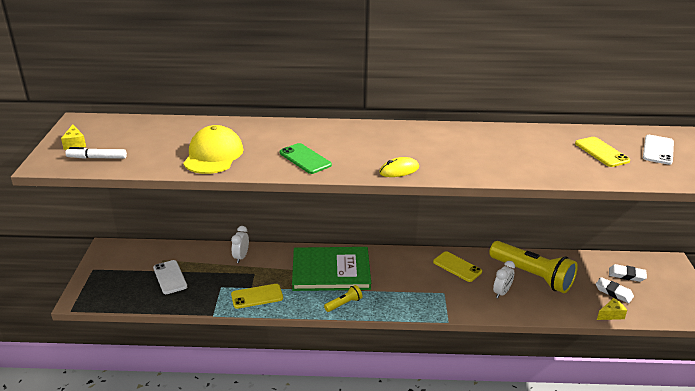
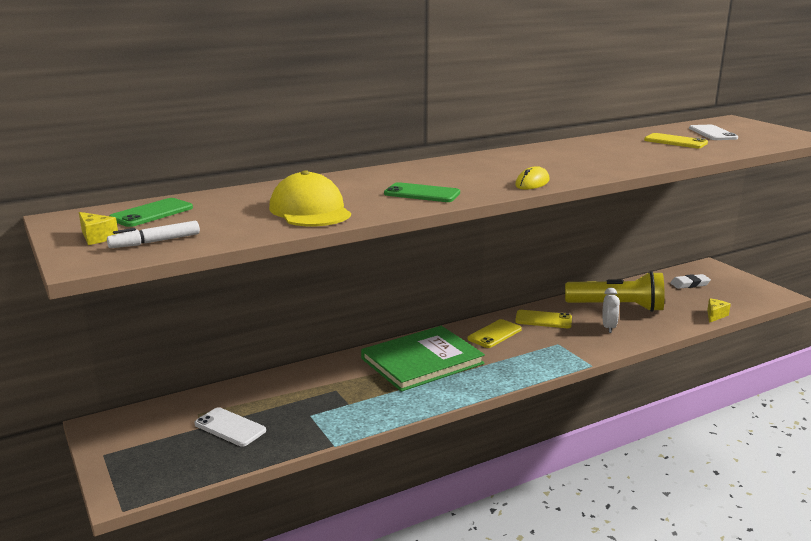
camera: 30 degrees left, 10 degrees down
white clock [231,226,249,263] -> none
yellow phone [231,284,283,309] -> yellow phone moved to [468,319,522,348]
yellow flashlight [324,285,362,312] -> none
white eraser [596,277,634,303] -> none
none -> green phone [109,198,193,227]

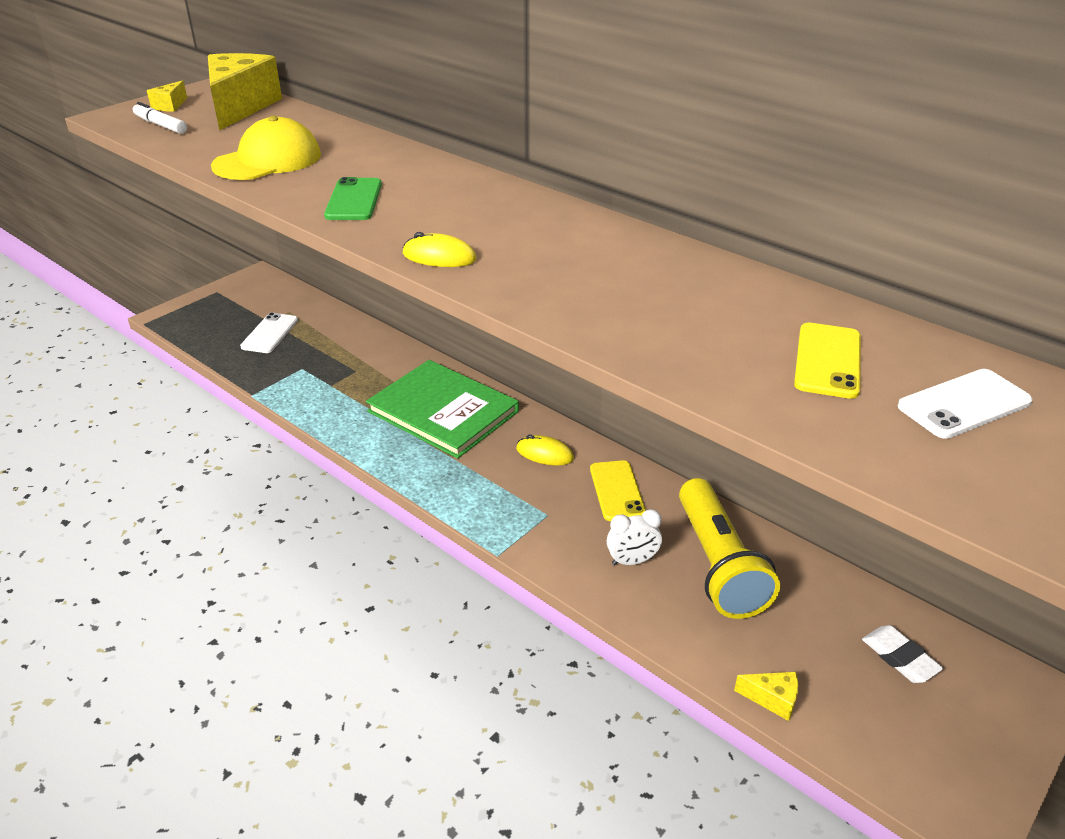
camera: 70 degrees right, 15 degrees up
green phone [109,198,193,227] -> yellow cheese [208,53,282,131]
yellow phone [468,319,522,348] -> yellow mouse [516,435,574,465]

